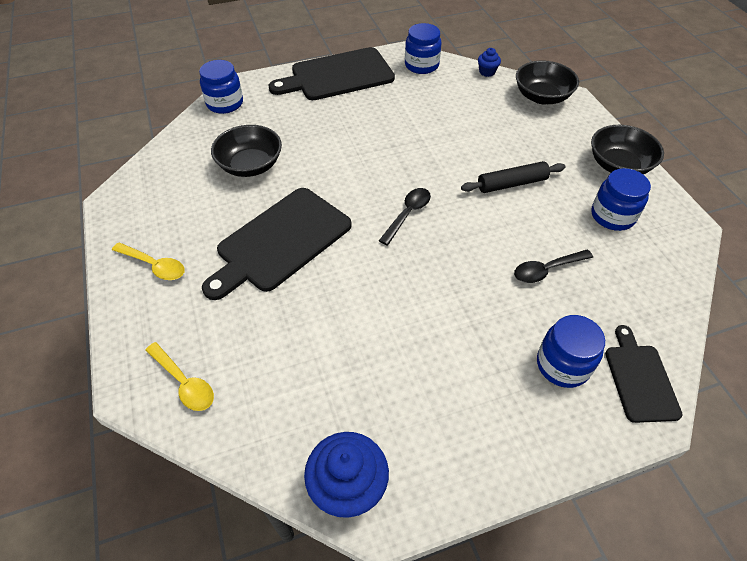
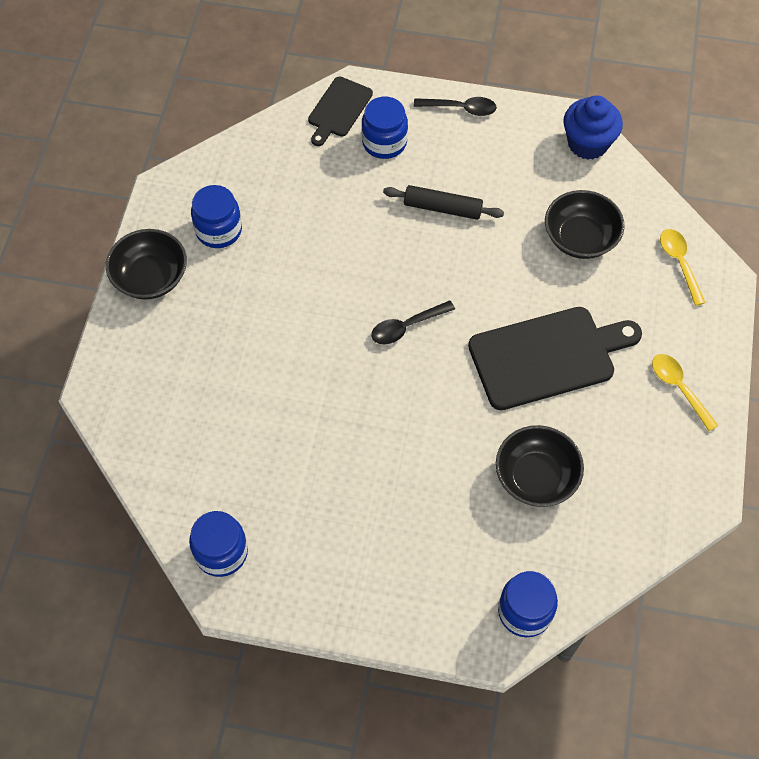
camera: 150 degrees left, 10 degrees up
black cutting board [269,47,395,100] -> none
black rolling pin [461,161,565,193] -> black rolling pin moved to [383,185,504,220]
blue cupcake [478,48,501,77] -> none
black spoon [514,250,593,283] -> black spoon moved to [414,97,497,116]
black bowl [516,60,579,104] -> black bowl moved to [545,190,624,259]

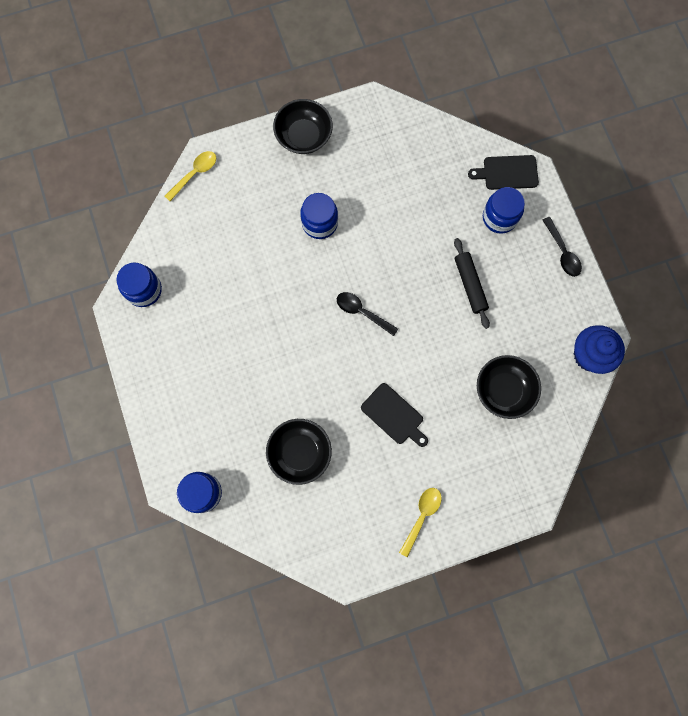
camera: 60 degrees right, 15 degrees up
blue jar [191,185,242,248] -> blue jar moved to [300,193,338,239]
black cutting board [468,307,642,410] -> black cutting board [361,383,428,447], size x0.56
yellow spoon [660,229,706,306] -> yellow spoon moved to [165,151,216,201]

